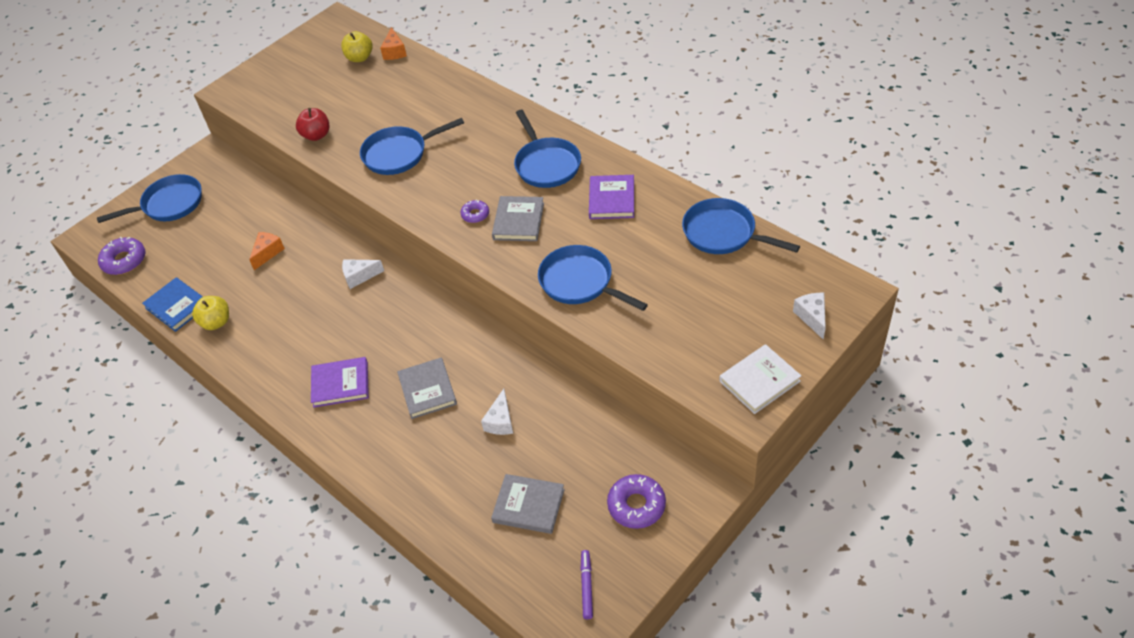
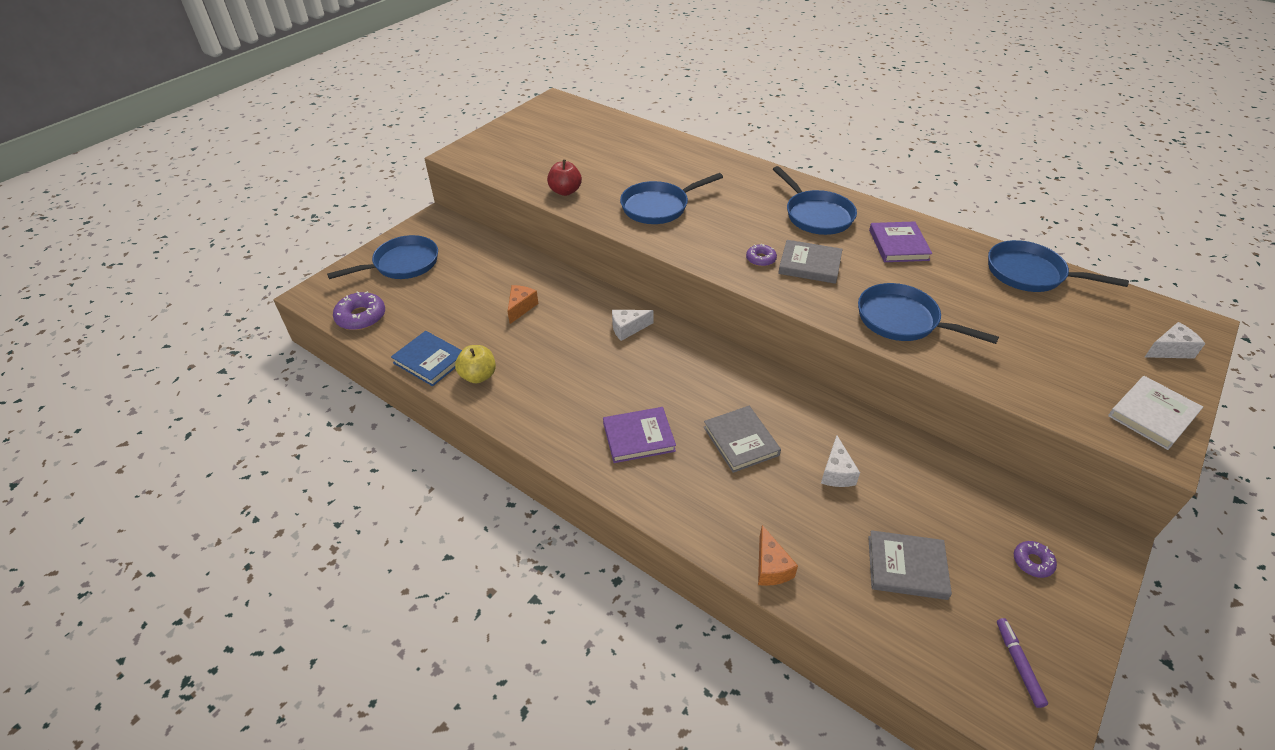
camera: 10 degrees left, 5 degrees down
yellow apple [341,31,372,62] -> none
orange cheese [380,27,407,60] -> orange cheese moved to [758,525,798,586]
grey book [492,196,544,241] -> grey book turned 75 degrees counterclockwise [778,240,843,284]
purple donut [607,474,666,529] -> purple donut [1014,541,1057,578], size x0.58
white cheese [793,293,826,340] -> white cheese turned 90 degrees clockwise [1145,322,1205,359]

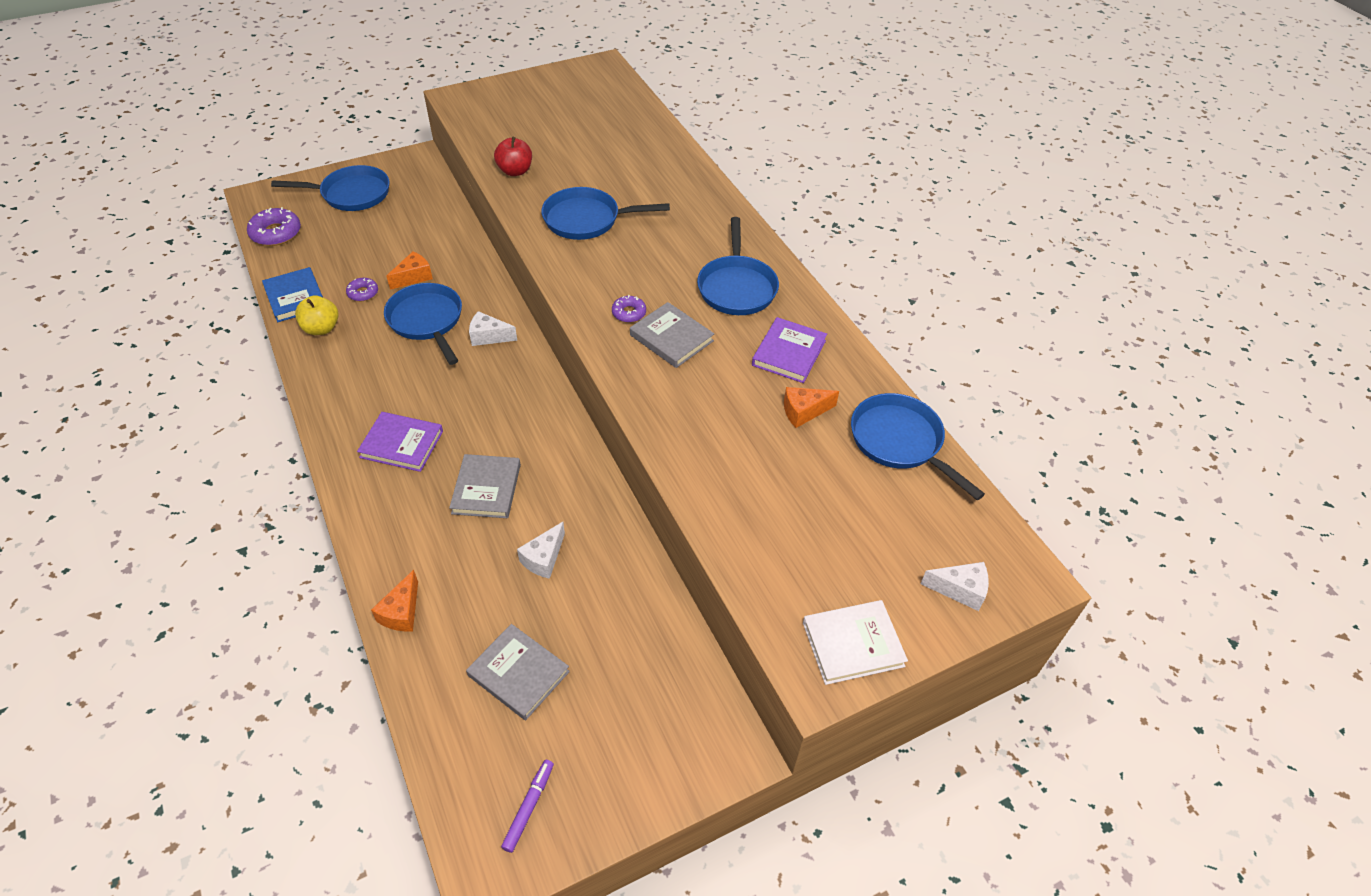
camera: 25 degrees right, 5 degrees up
blue pan [858,283,999,344] -> blue pan moved to [384,283,462,365]
purple donut [1014,541,1057,578] -> purple donut moved to [346,278,378,301]
none -> orange cheese [784,387,839,428]

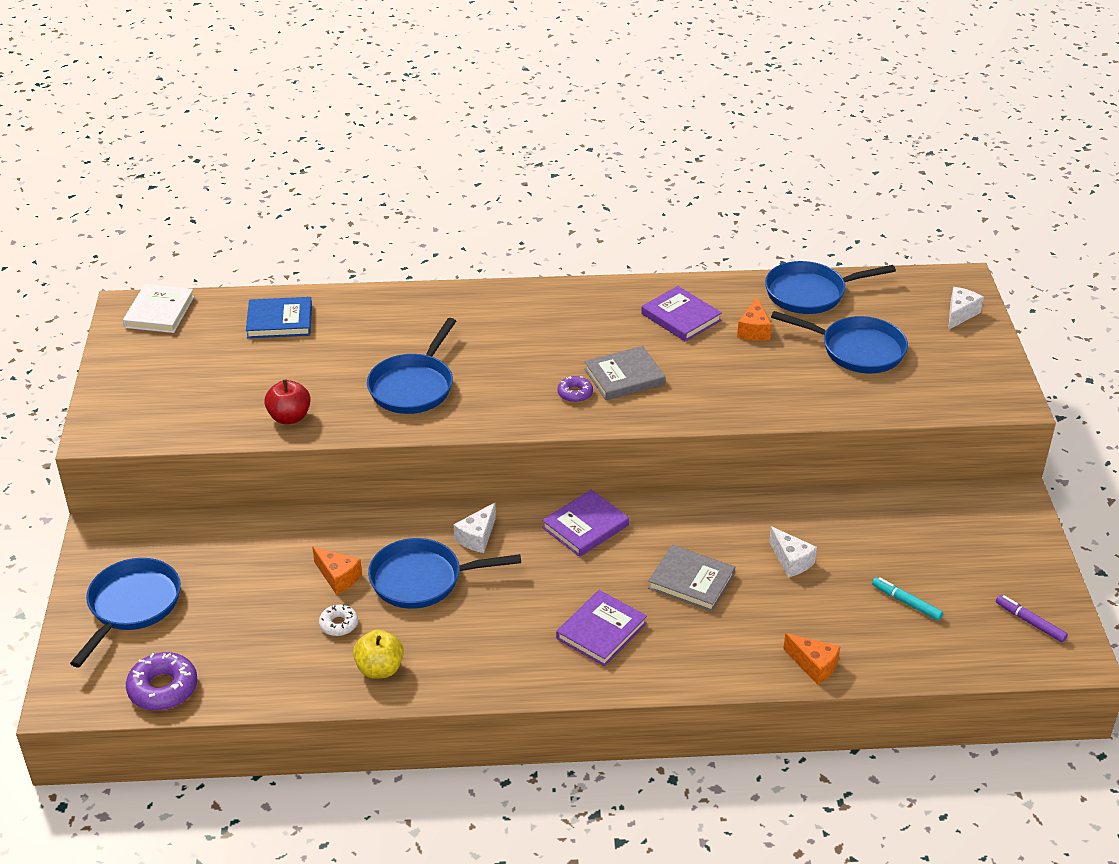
camera: 65 degrees left, 10 degrees down
blue book [262,267,323,322] -> blue book moved to [246,297,312,338]
purple donut [346,278,378,301] -> white donut [319,604,358,636]
orange cheese [386,251,433,290] -> orange cheese turned 150 degrees clockwise [312,547,362,595]
grey book [466,624,570,720] -> turquoise marker [872,577,943,621]
blue pan [697,217,779,315] -> blue pan moved to [771,311,908,373]
white book [803,600,908,685] -> white book moved to [123,284,194,333]
none -> purple book [542,490,629,557]

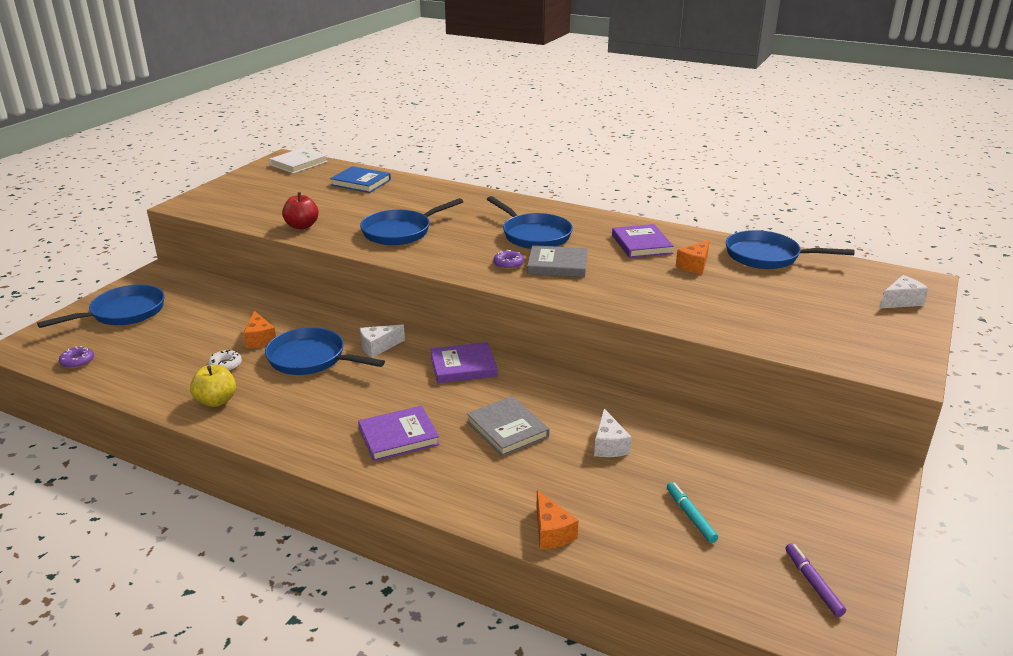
camera: 30 degrees right, 10 degrees down
purple donut [126,652,197,711] -> purple donut [59,346,94,369], size x0.58
blue pan [771,311,908,373] -> blue pan moved to [487,196,573,249]

